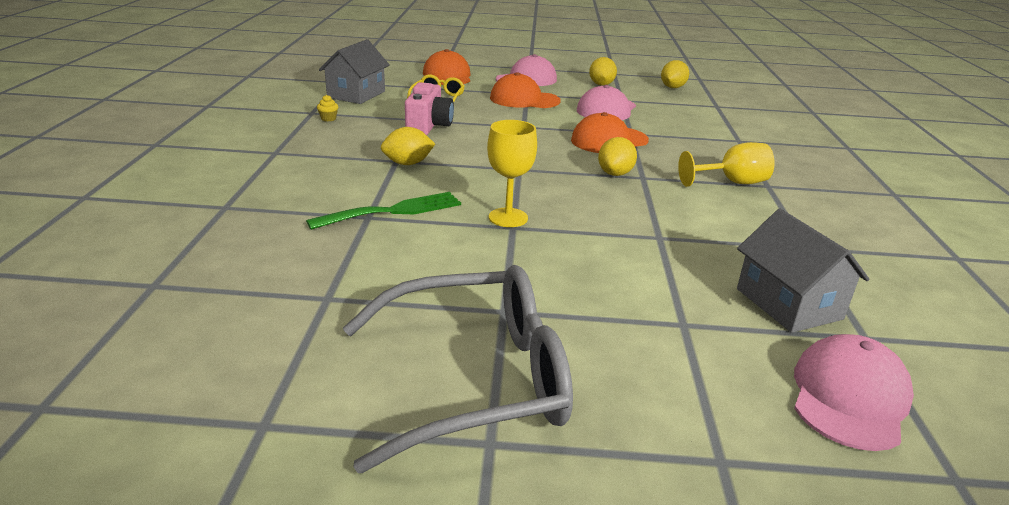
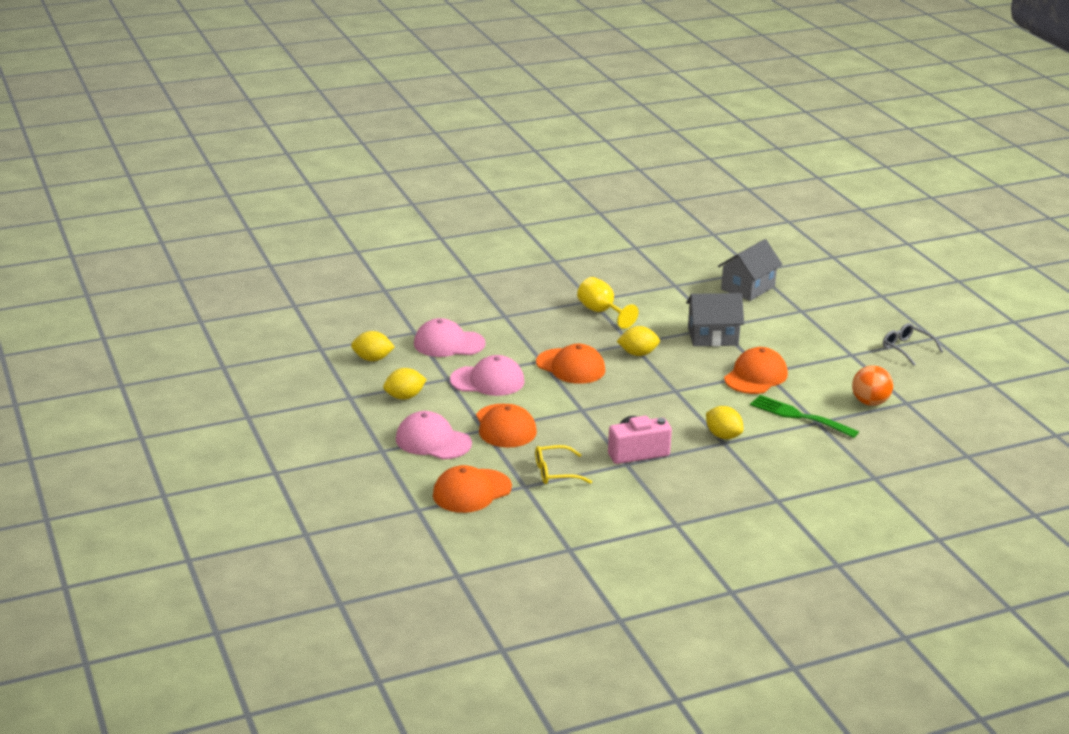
camera: 115 degrees left, 0 degrees up
yellow cupcake [317,95,338,121] -> none
grey house [319,39,389,104] -> grey house moved to [686,293,744,347]
grey glasses [343,265,573,473] -> grey glasses [883,323,943,366], size x0.47
yellow goblet [487,120,537,227] -> orange cap [724,347,788,394]
pink cap [794,334,914,451] -> pink cap moved to [414,318,486,357]
none -> orange ball [852,365,893,406]

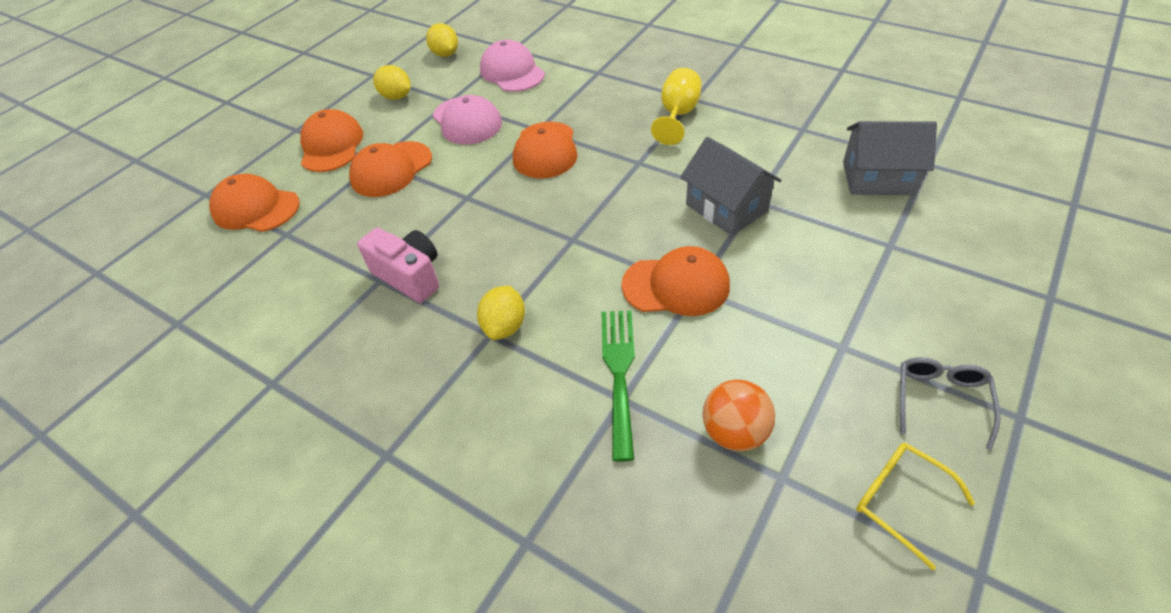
camera: 60 degrees right, 20 degrees up
pink cap [396,411,472,459] -> orange cap [300,109,363,172]
yellow glasses [535,445,592,484] -> yellow glasses moved to [856,443,975,570]
yellow lemon [617,326,660,356] -> none

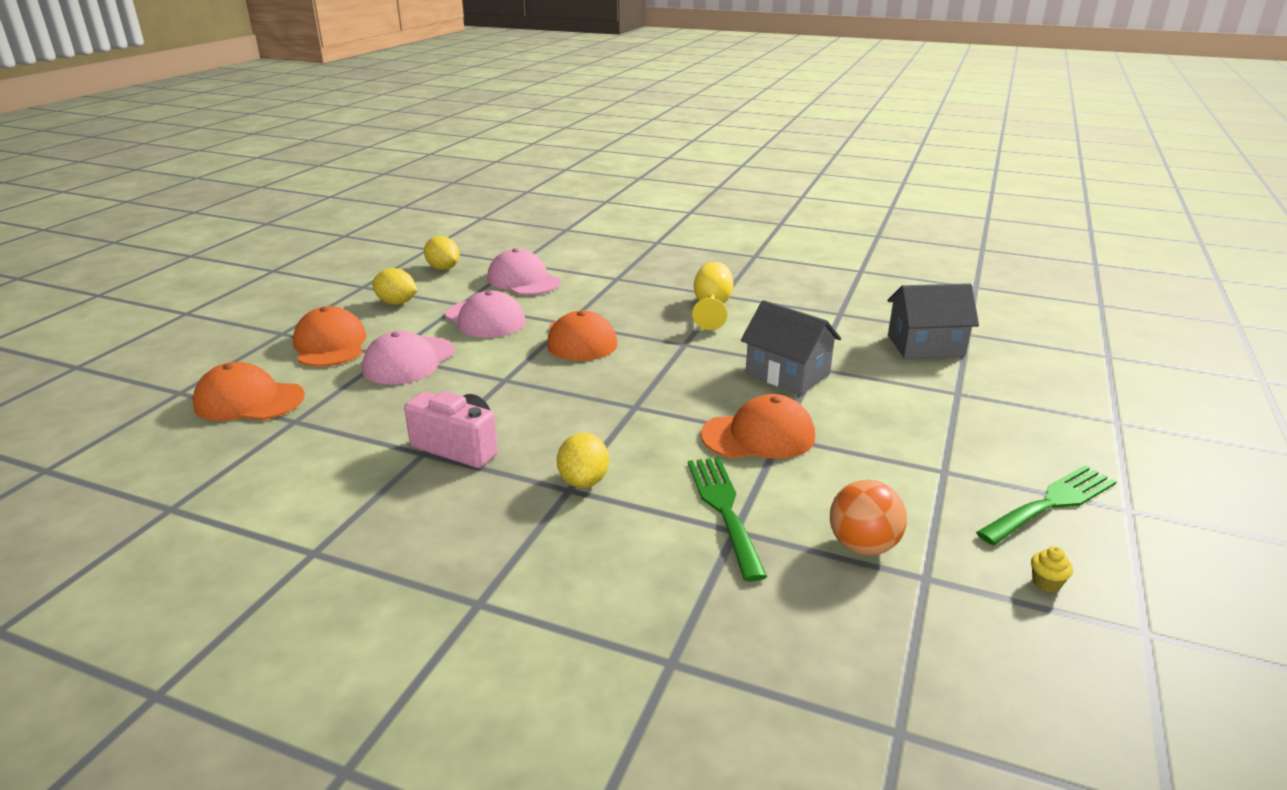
camera: 15 degrees left, 20 degrees down
orange cap [349,141,432,197] -> pink cap [362,331,455,385]
yellow glasses [856,443,975,570] -> yellow cupcake [1031,546,1073,592]
grey glasses [900,357,1001,450] -> green fork [976,465,1117,545]

